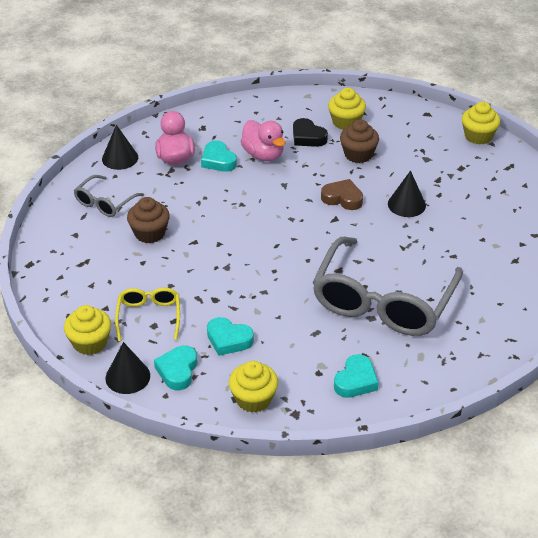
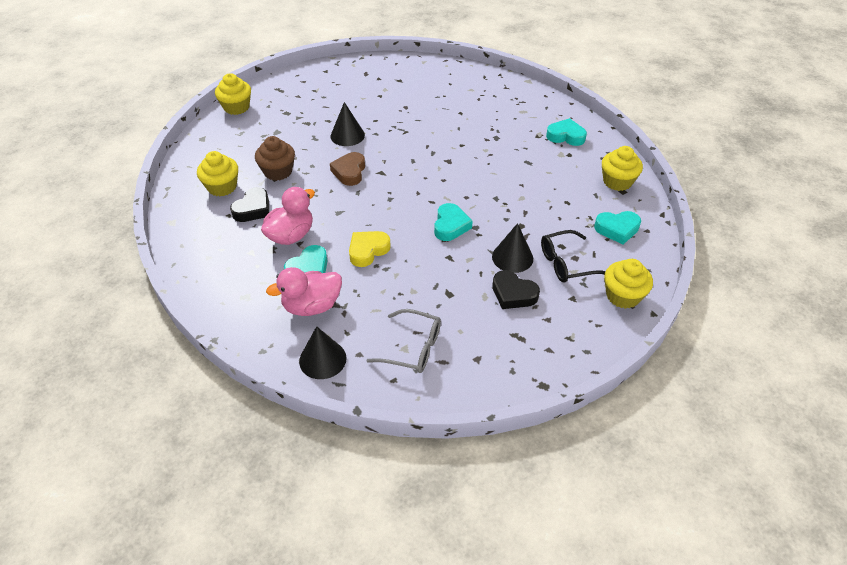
camera: 105 degrees left, 5 degrees up
black cone [105,342,150,394] -> black cone moved to [492,223,533,273]
yellow glasses [115,287,180,341] -> black glasses [541,230,606,283]
brown cupcake [127,197,170,243] -> none
turquoise heart [207,317,254,356] -> turquoise heart moved to [434,203,473,241]
grey glasses [312,237,463,336] -> none
none -> yellow heart [349,231,391,267]
none -> black heart [492,270,540,309]

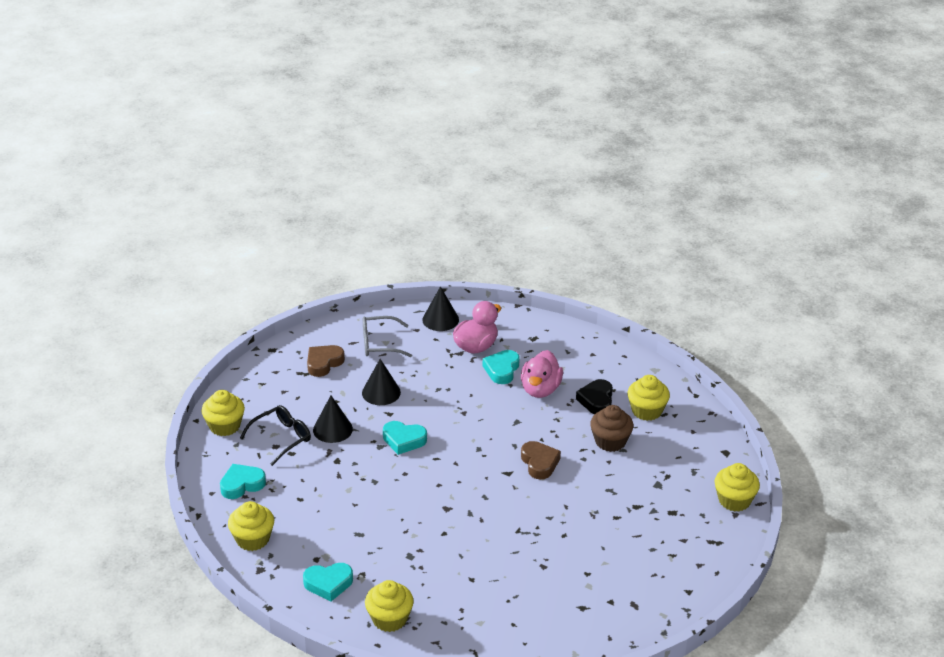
camera: 155 degrees right, 10 degrees down
black cone [330,102,365,146] -> black cone moved to [362,359,401,405]
yellow heart [349,231,391,267] -> none
turquoise heart [434,203,473,241] -> turquoise heart turned 60 degrees counterclockwise [383,421,427,455]
black heart [492,270,540,309] -> none
none -> brown heart [307,345,345,377]
none -> yellow cupcake [365,580,414,632]

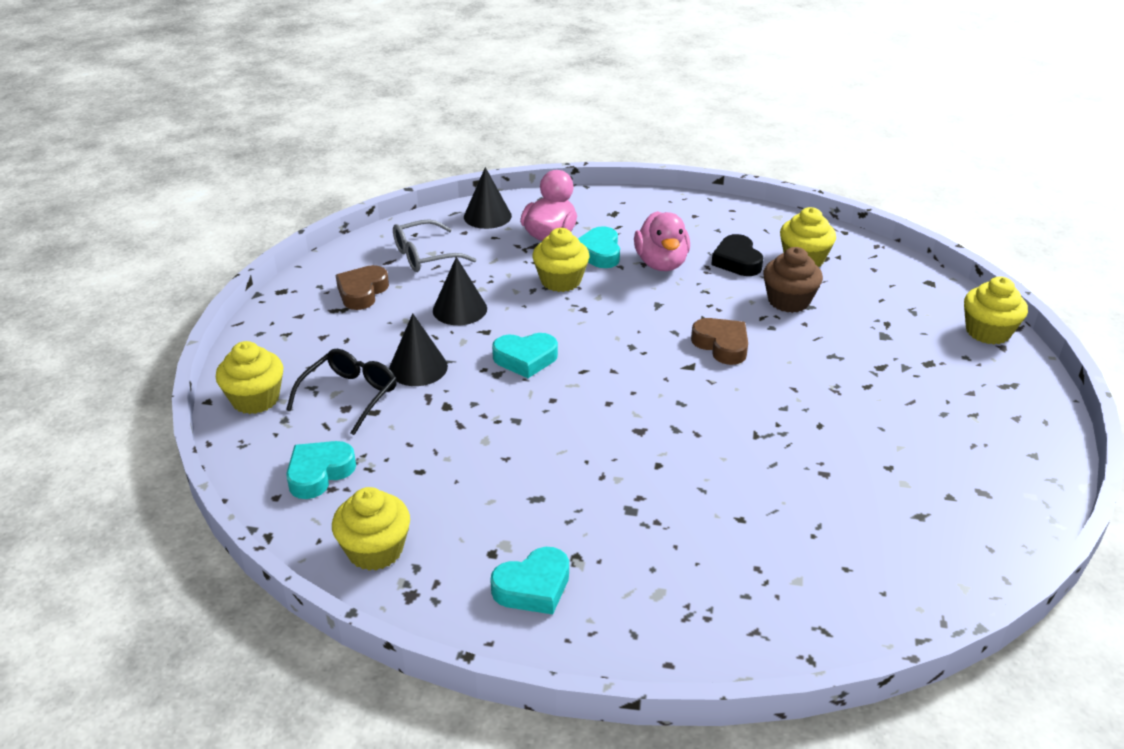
camera: 20 degrees left, 0 degrees up
yellow cupcake [365,580,414,632] -> yellow cupcake moved to [533,228,589,292]

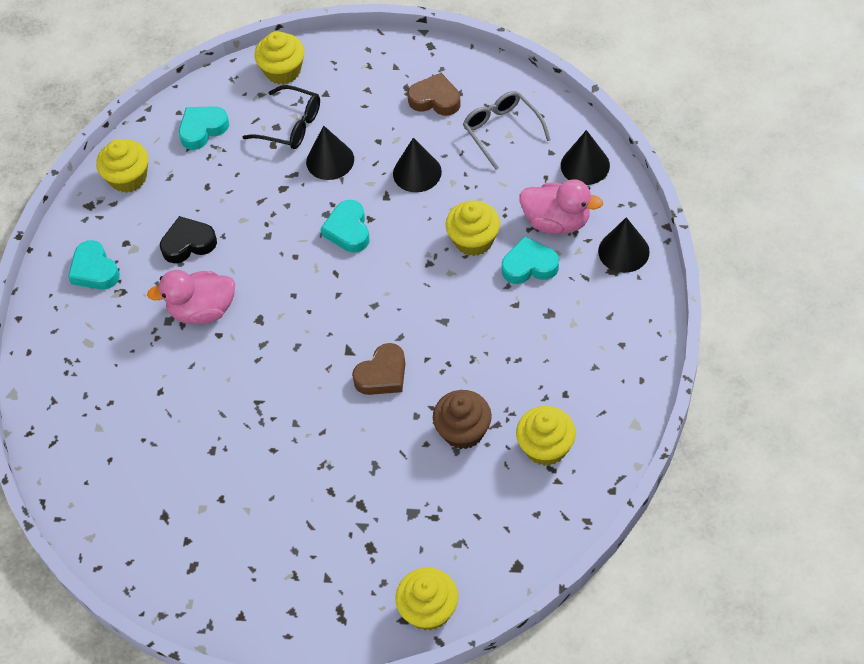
camera: 90 degrees right, 20 degrees up
turquoise heart [286,441,356,499] -> turquoise heart turned 75 degrees counterclockwise [179,106,229,150]
pink duck [634,211,690,271] -> pink duck moved to [147,270,235,324]
black heart [711,234,763,276] -> black heart moved to [160,216,217,263]
none -> black cone [598,217,650,273]

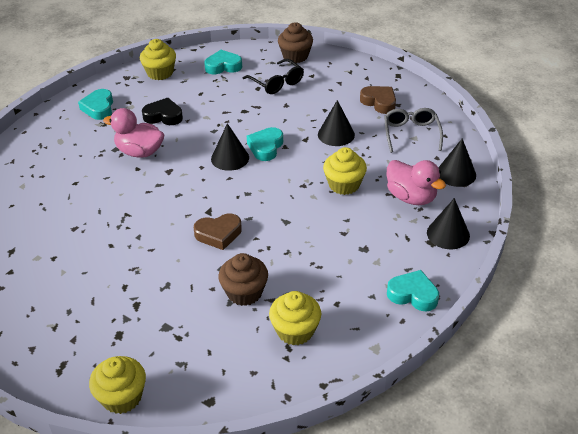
camera: 25 degrees right, 15 degrees down
yellow cupcake [254,31,304,84] -> brown cupcake [278,22,313,63]
black cone [306,126,354,180] -> black cone moved to [211,123,249,171]
turquoise heart [502,236,559,284] -> turquoise heart moved to [387,270,439,312]

